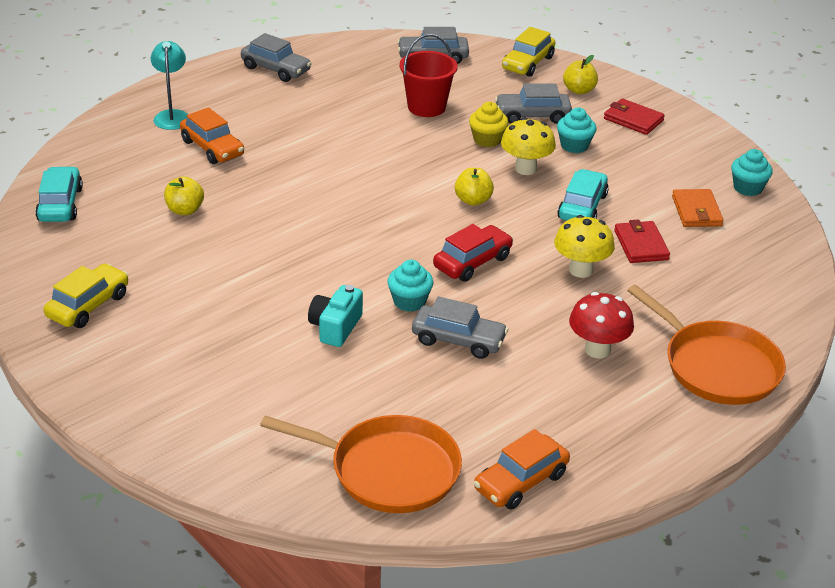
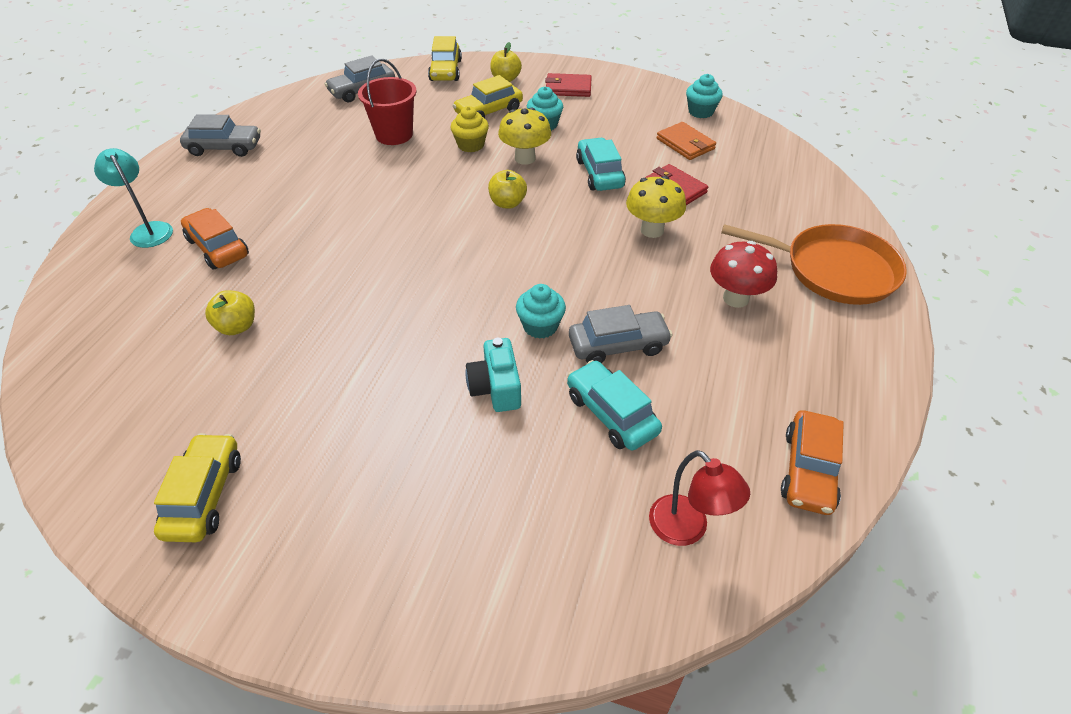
camera: 30 degrees left, 10 degrees up
turquoise car [35,166,83,222] -> turquoise car moved to [567,360,662,450]
orange car [180,107,244,164] -> orange car turned 150 degrees counterclockwise [181,208,249,269]
orange pan [260,415,462,513] -> red lamp [649,450,750,546]
red car [433,224,513,282] -> none
grey car [495,83,572,124] -> yellow car [452,75,523,118]

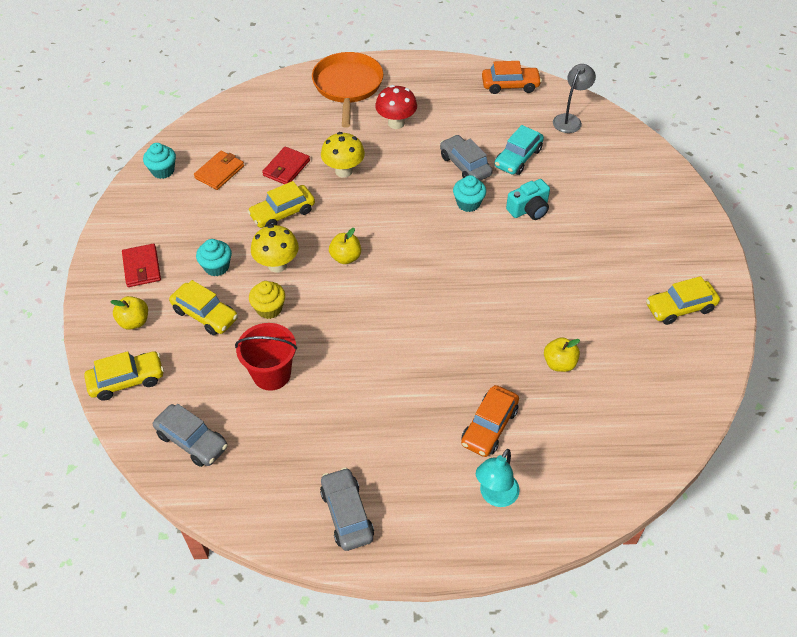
camera: 110 degrees left, 5 degrees up
turquoise car [576,137,626,191] -> yellow car [247,181,315,228]
red lamp [649,450,750,546] -> grey lamp [553,64,596,133]

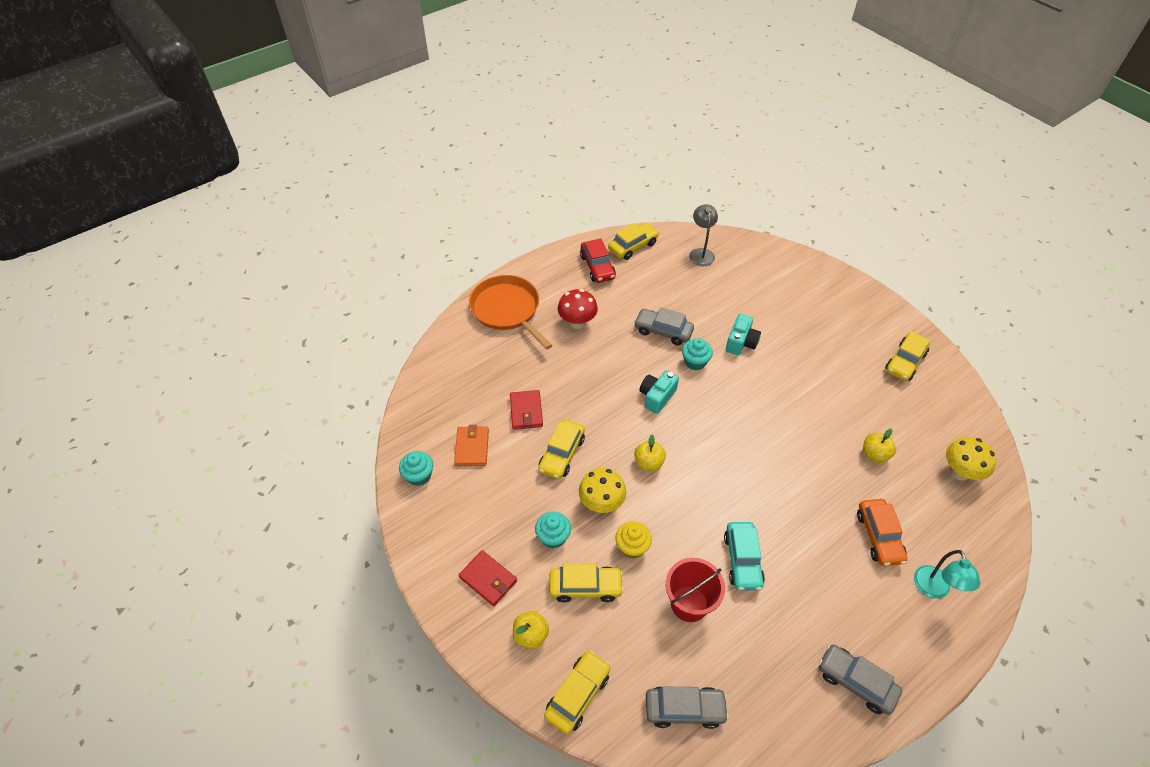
camera: 35 degrees left, 0 degrees up
yellow mushroom [321,132,365,178] -> yellow mushroom moved to [946,437,996,481]
orange car [482,61,542,94] -> yellow car [608,223,659,260]
turquoise car [495,125,544,175] -> turquoise car moved to [724,522,765,590]
none -> red car [580,239,616,283]
none -> turquoise camera [639,370,679,414]

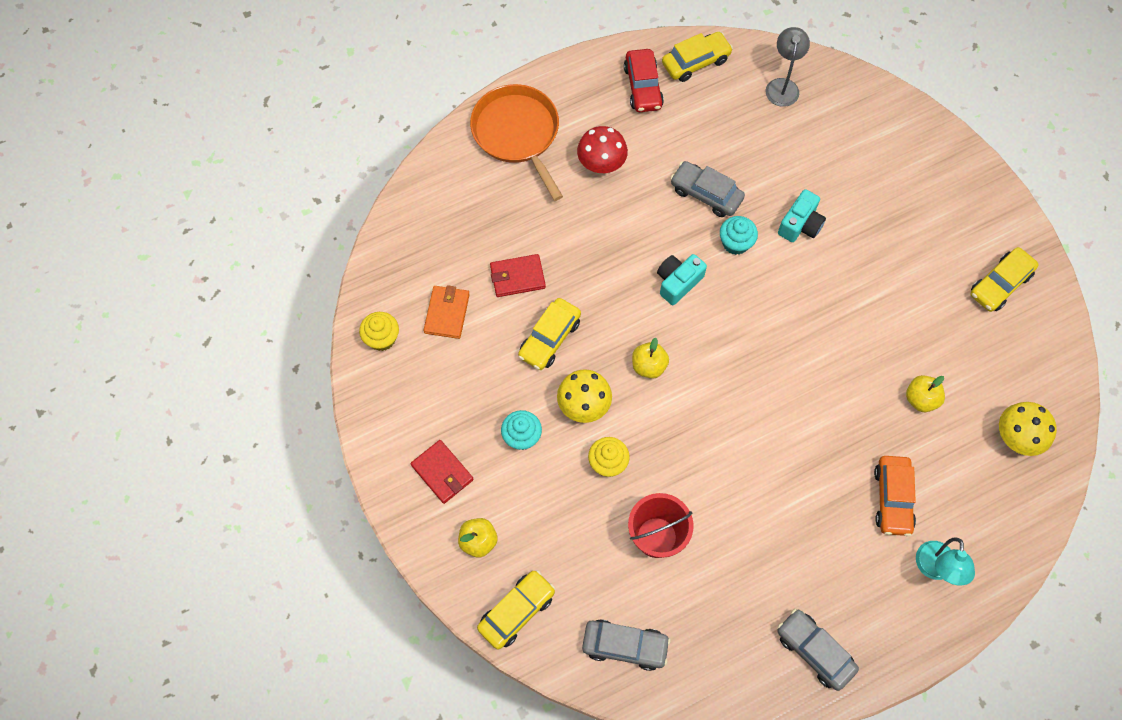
camera: 10 degrees right, 15 degrees up
turquoise cupcake [399,451,433,486] -> yellow cupcake [359,312,399,351]
red wallet [510,390,543,430] -> red wallet turned 75 degrees clockwise [490,254,546,297]
yellow car [549,564,624,603] -> none
turquoise car [724,522,765,590] -> none

